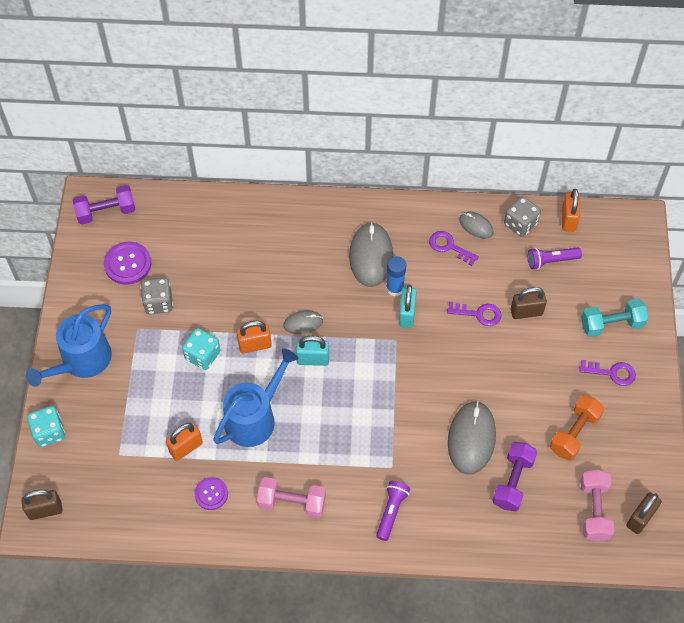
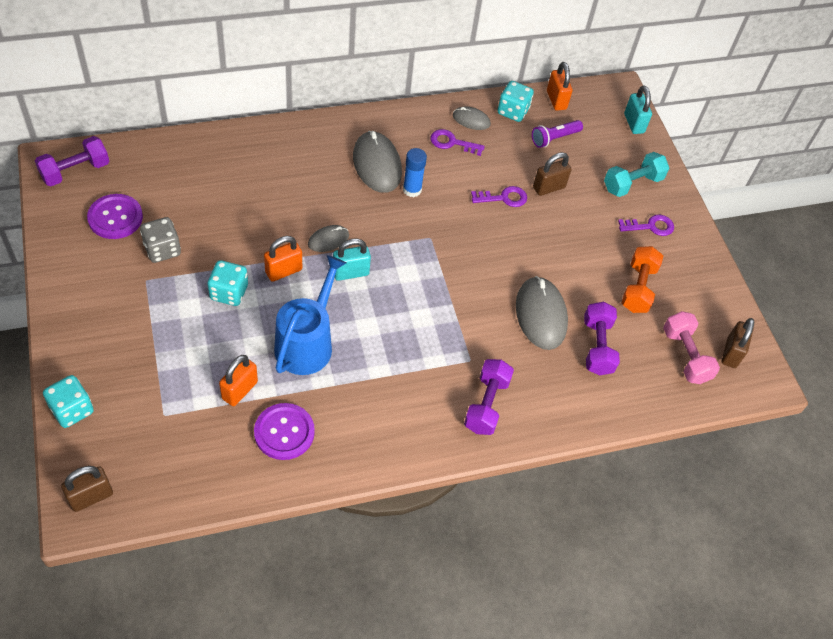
camera: 25 degrees left, 5 degrees down
blue watering can [26,304,112,387] -> none
purple button [195,477,228,510] -> purple button [254,403,315,460], size x1.55
pink dumbbell [257,477,326,518] -> none
purple flashlight [376,481,410,541] -> purple dumbbell [464,359,514,435]
turquoise padlock [399,285,417,328] -> turquoise padlock moved to [624,86,652,134]
grey dice [504,196,541,237] -> turquoise dice [497,81,534,122]

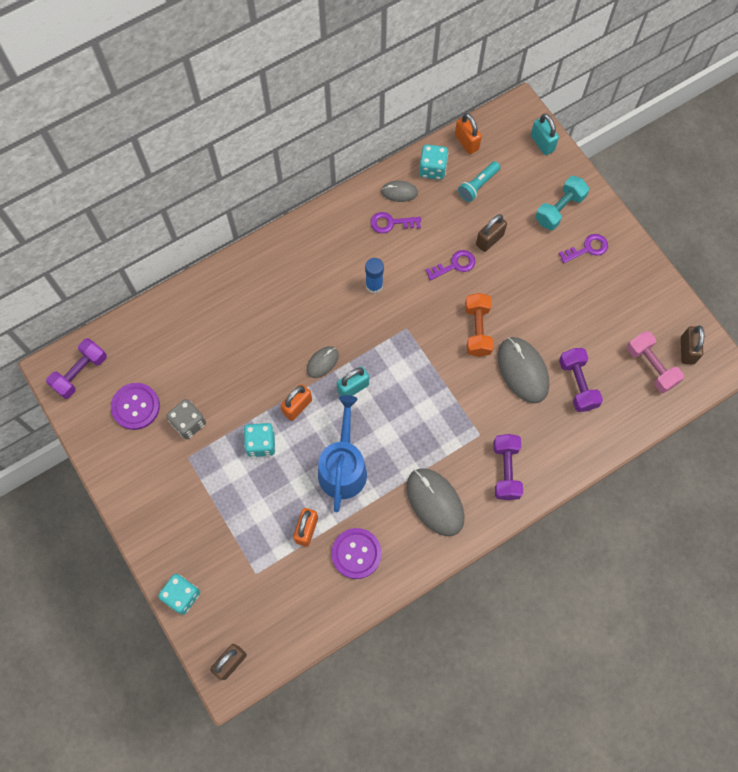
camera: 10 degrees left, 15 degrees up
grey mouse [353,131,402,193] -> grey mouse moved to [406,468,465,536]
purple flashlight [532,120,583,148] -> turquoise flashlight [458,161,500,202]
orange dumbbell [622,246,663,313] -> orange dumbbell moved to [465,293,494,357]

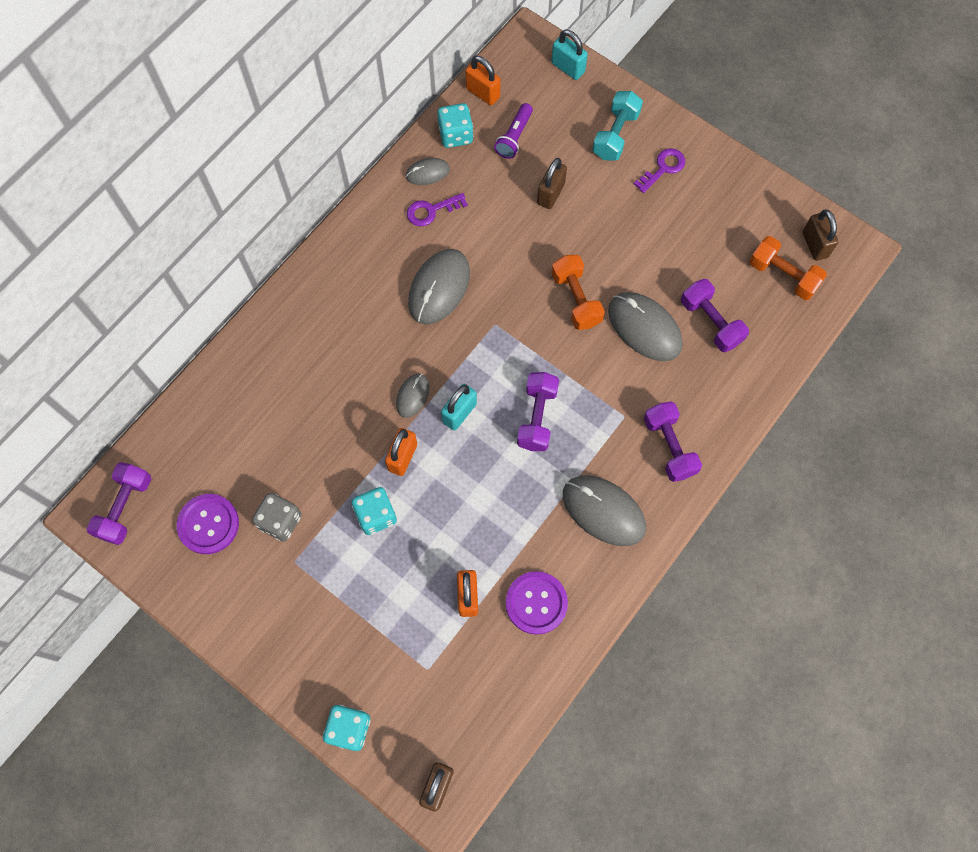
camera: 20 degrees left, 0 degrees up
blue watering can [318,395,367,512] -> none
blue glue stick [365,258,384,293] -> grey mouse [408,249,470,325]
purple key [425,250,475,280] -> none
turquoise flashlight [458,161,500,202] -> purple flashlight [494,103,533,159]
pink dumbbell [627,331,684,393] -> orange dumbbell [749,236,827,300]
none -> purple dumbbell [517,372,559,451]

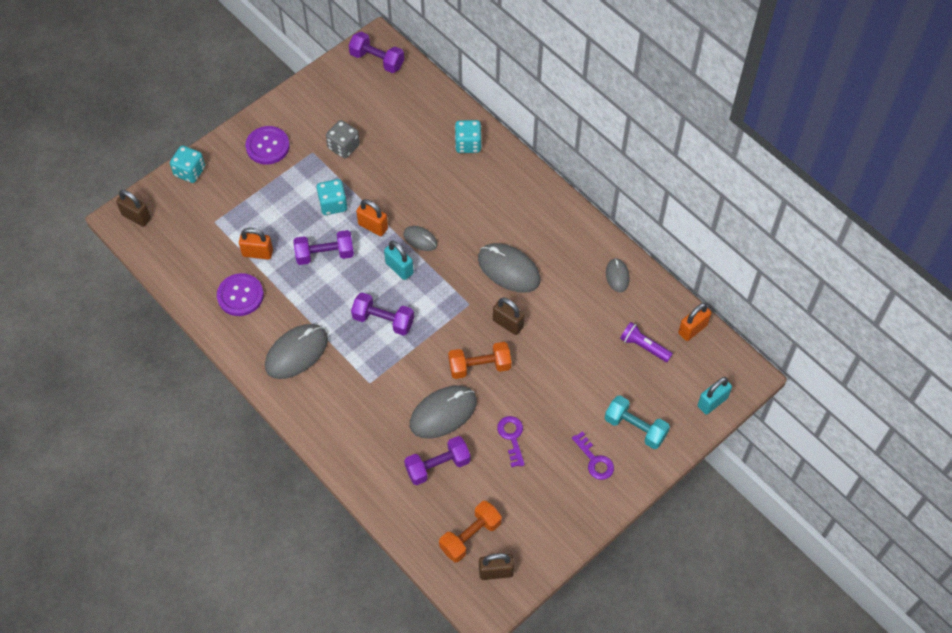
camera: 100 degrees right, 10 degrees down
purple button [177,494,239,554] -> purple button moved to [245,126,290,165]
purple key [407,193,468,226] -> purple key moved to [497,416,525,467]
turquoise dice [437,103,473,148] -> turquoise dice moved to [455,120,482,153]
brown padlock [537,158,567,209] -> brown padlock moved to [493,298,525,335]
purple dumbbell [644,401,702,482] -> purple dumbbell moved to [293,230,354,265]

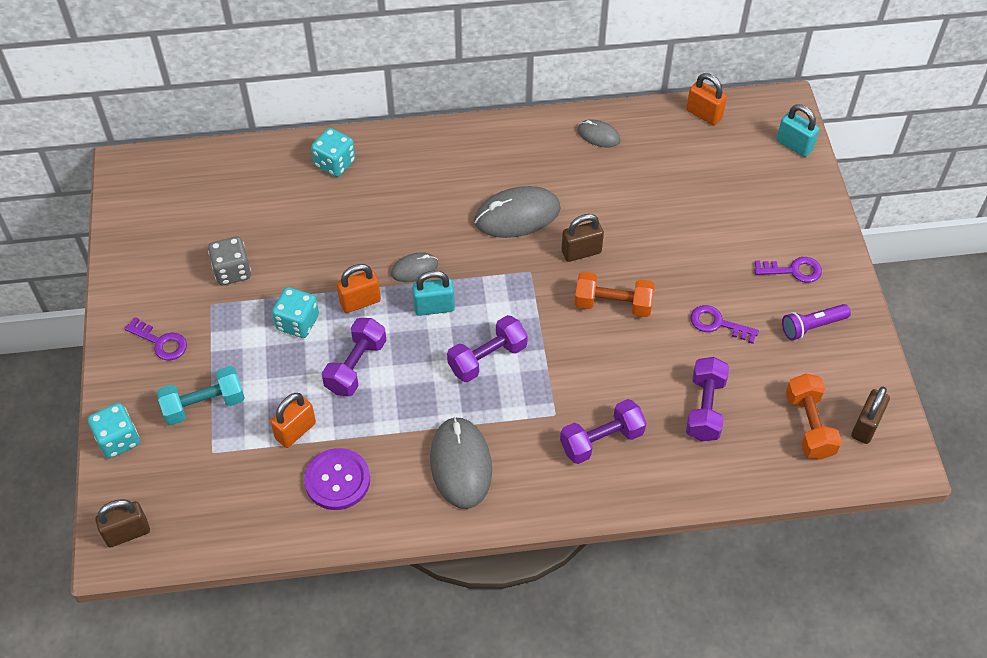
camera: 55 degrees left, 5 degrees down
purple button [245,126,290,165] -> purple key [124,317,187,361]
purple dumbbell [349,32,404,73] -> purple dumbbell moved to [560,399,646,464]
grey mouse [410,385,477,439] -> none
orange dumbbell [448,342,511,379] -> orange dumbbell turned 75 degrees clockwise [574,272,655,317]
turquoise dumbbell [605,395,670,449] -> turquoise dumbbell moved to [157,366,245,425]
purple flashlight [620,322,673,362] -> purple flashlight moved to [782,304,851,340]
orange padlock [678,303,711,341] -> orange padlock turned 45 degrees counterclockwise [686,73,727,125]
turquoise padlock [698,377,732,415] -> turquoise padlock turned 45 degrees counterclockwise [777,104,819,157]

